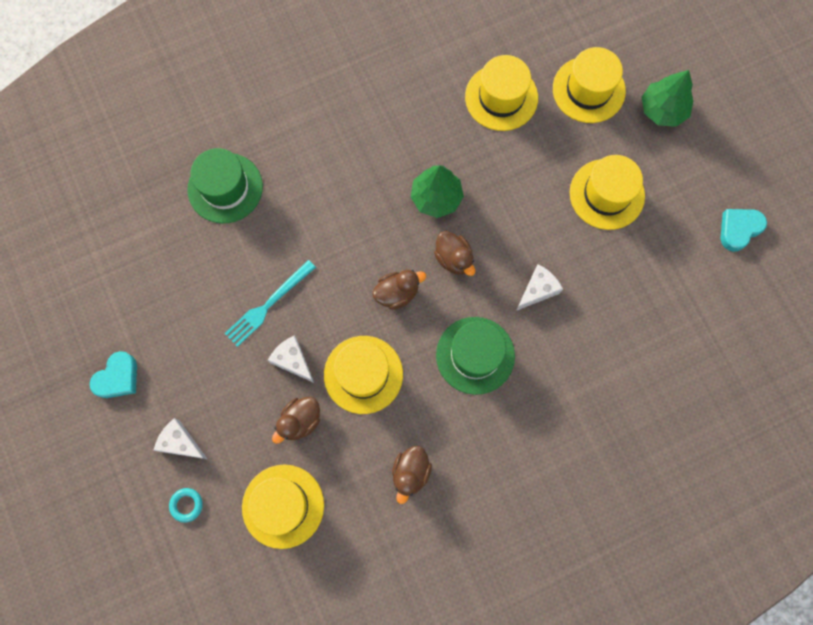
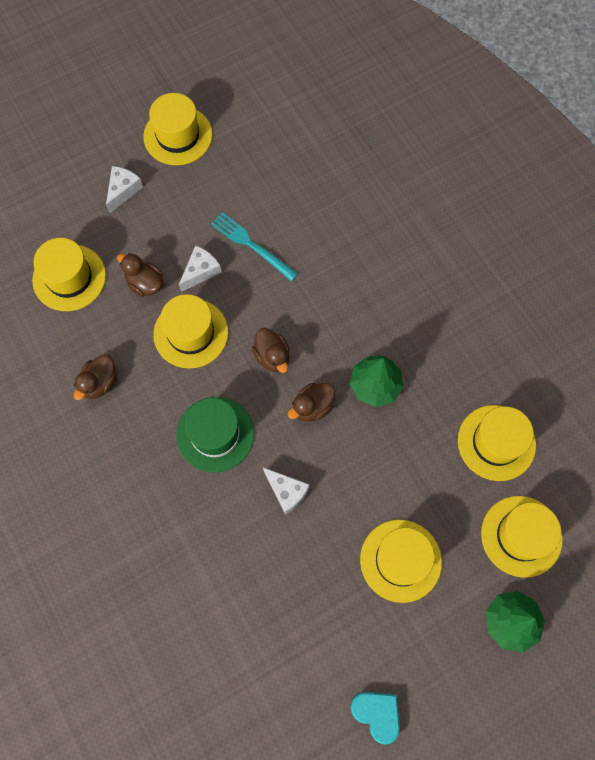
camera: 85 degrees right, 5 degrees down
turquoise heart [90,351,137,398] -> yellow hat [143,93,212,165]
turquoise ring [169,488,203,523] -> none
green hat [187,148,263,223] -> none
brown duck [392,446,432,504] -> brown duck turned 75 degrees counterclockwise [74,355,117,400]

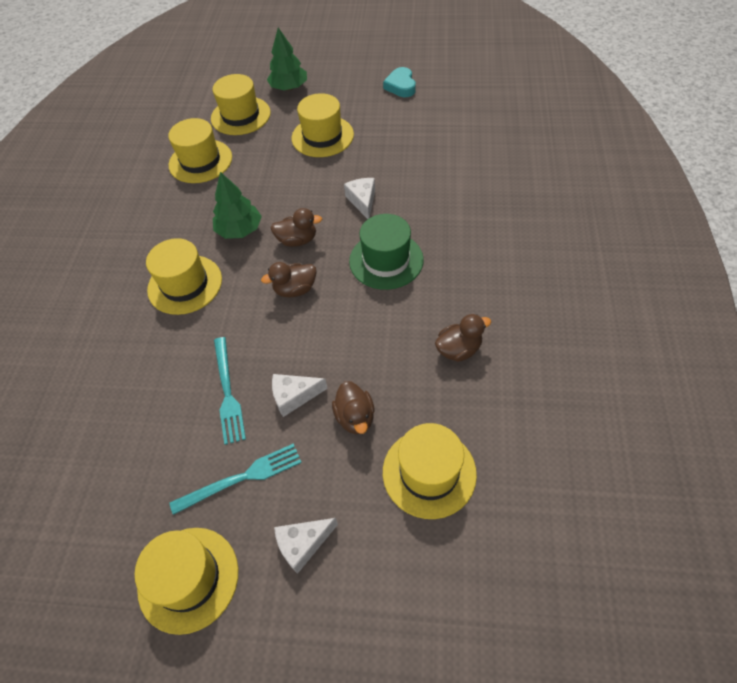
camera: 140 degrees left, 15 degrees down
yellow hat [153,294,228,369] -> yellow hat moved to [146,238,222,315]
brown duck [252,328,290,373] -> brown duck turned 120 degrees counterclockwise [261,262,316,297]
none -> turquoise fork [170,443,302,515]

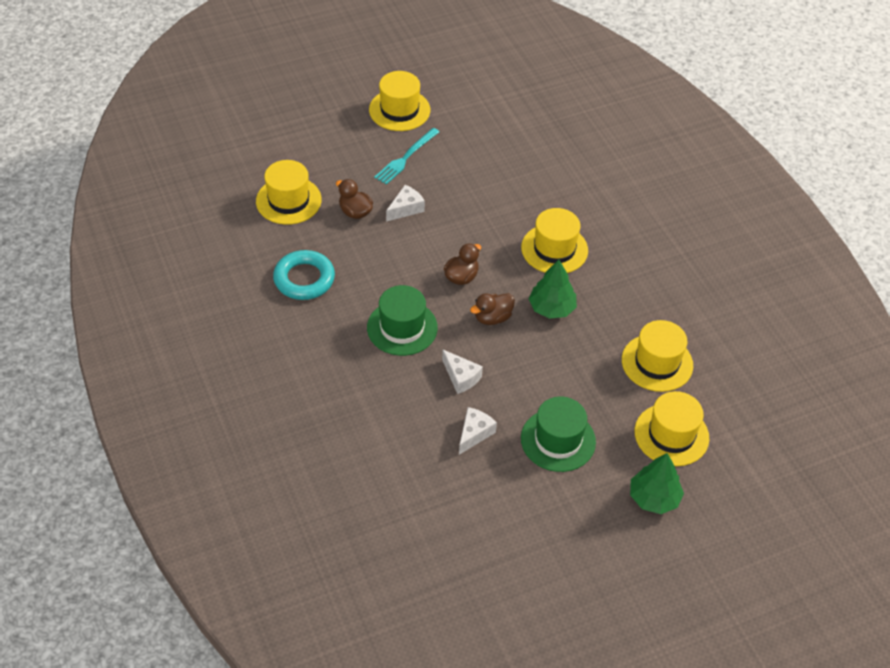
camera: 145 degrees right, 5 degrees down
turquoise fork [214,337,246,445] -> none
white cheese [274,518,338,574] -> white cheese moved to [459,407,497,455]
yellow hat [292,93,354,157] -> green hat [521,396,596,472]
turquoise heart [383,67,416,97] -> none
brown duck [435,314,491,362] -> turquoise ring [273,250,335,300]

